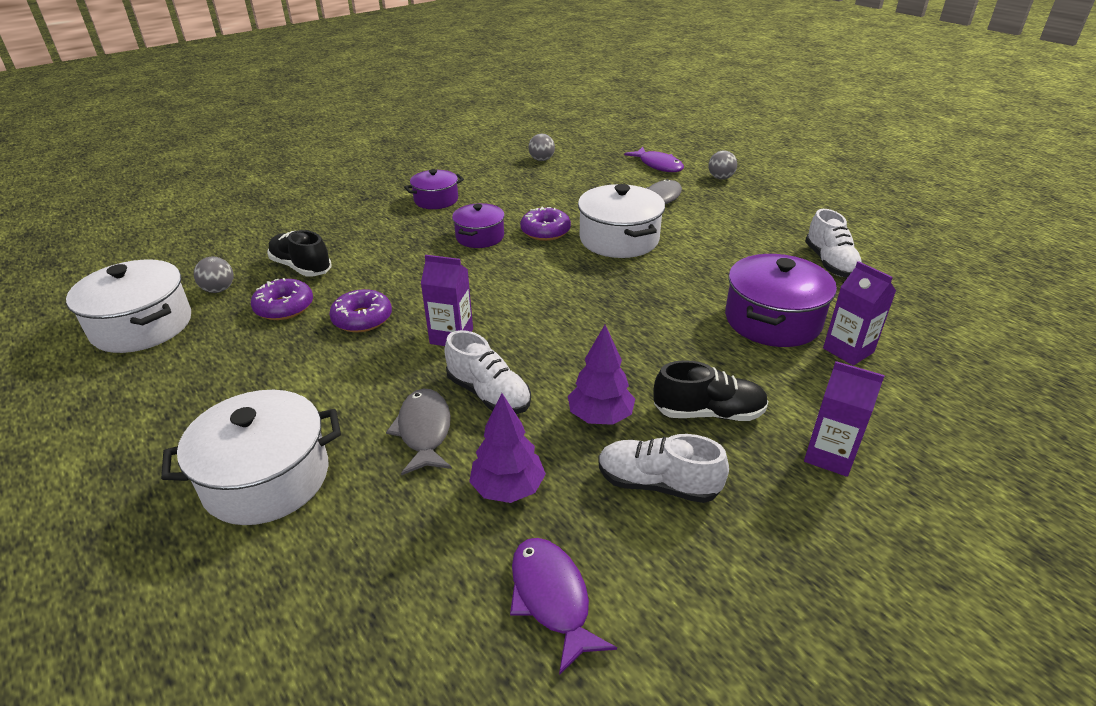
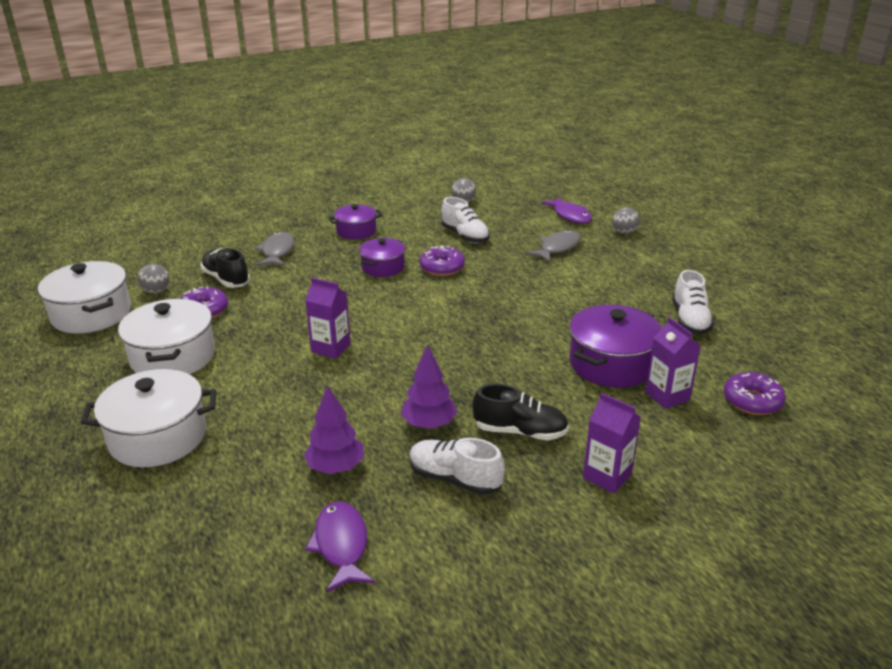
camera: 10 degrees right, 5 degrees down
purple donut [329,289,392,332] -> purple donut moved to [724,372,786,415]
grey fish [386,389,452,476] -> grey fish moved to [255,232,294,266]
white shoe [444,330,531,414] -> white shoe moved to [441,197,490,243]
white pot [578,184,665,258] -> white pot moved to [118,298,215,374]

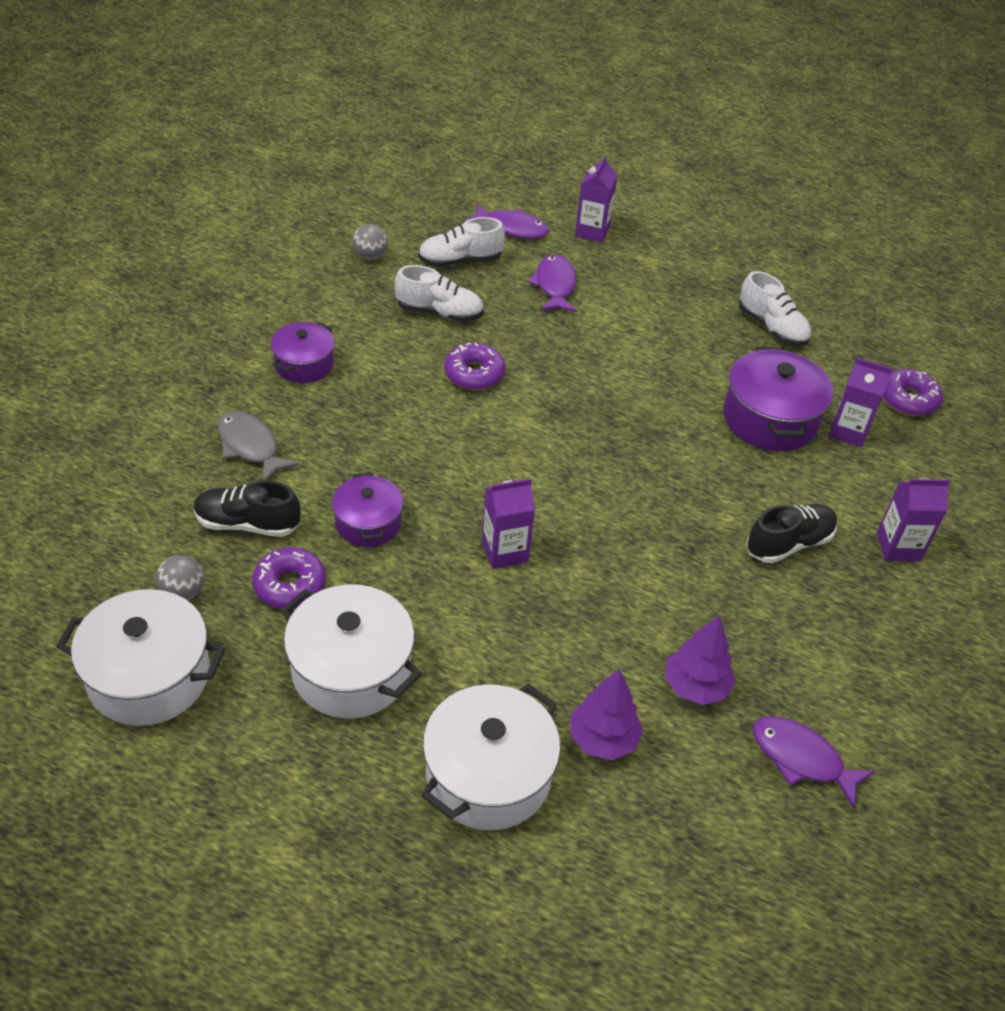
camera: 45 degrees left, 15 degrees up
purple pot [359,238,405,277] -> purple pot moved to [332,472,403,547]
purple tree [401,345,457,429] -> purple tree moved to [570,669,643,760]
white shoe [409,438,505,495] -> white shoe moved to [418,217,505,267]
grey fish [526,230,581,263] -> purple fish [528,254,577,313]
grey ball [612,207,640,234] -> purple carton [575,156,618,243]

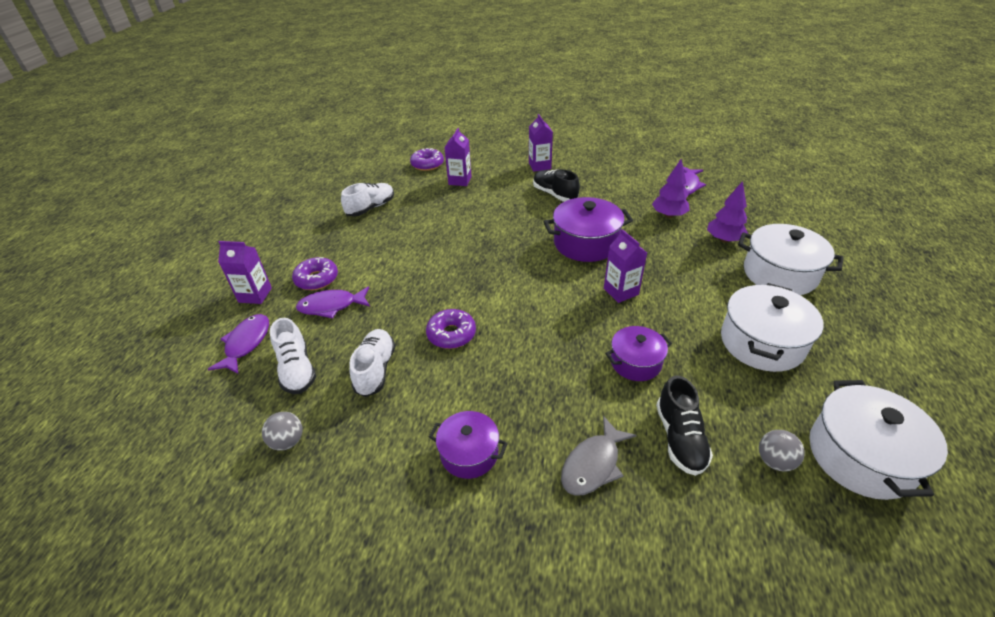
camera: 95 degrees left, 5 degrees down
purple donut [252,547,326,609] -> purple donut moved to [292,257,338,290]
purple pot [724,346,833,451] -> purple pot moved to [543,197,633,262]

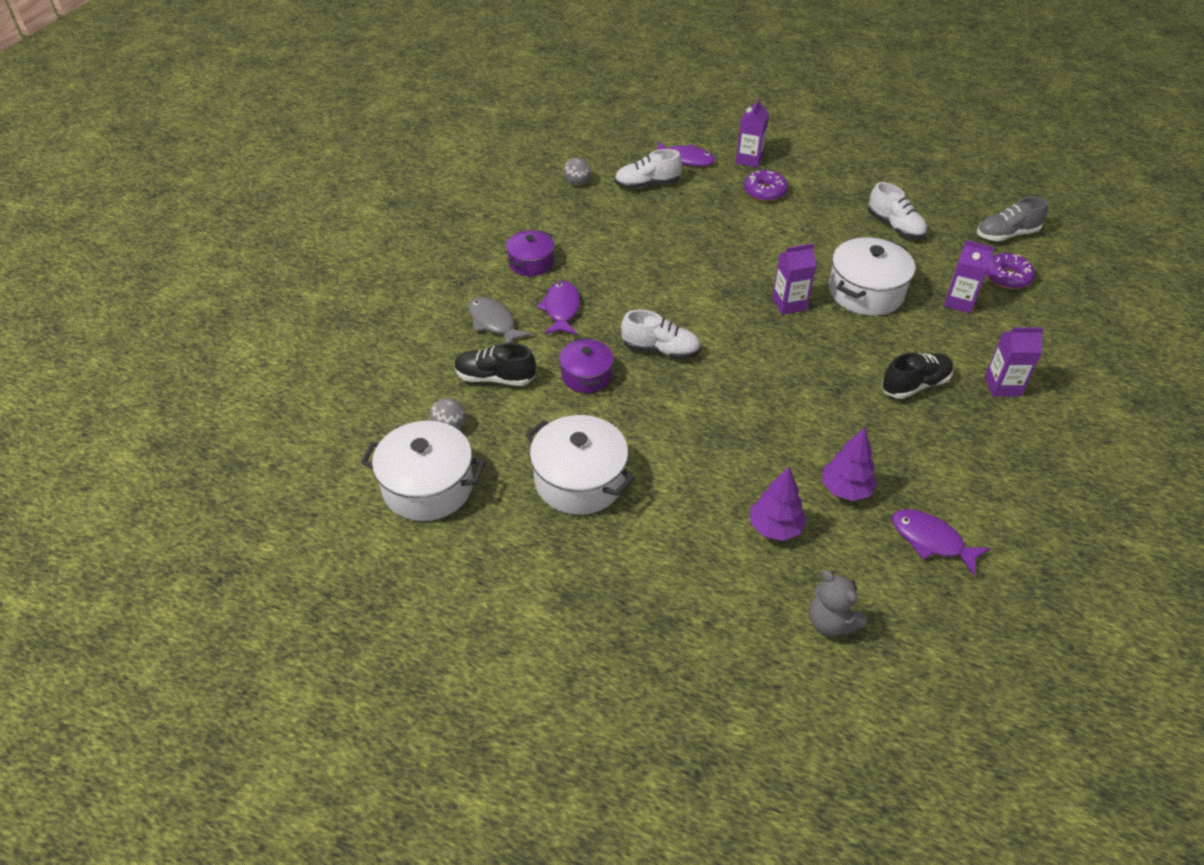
camera: 100 degrees right, 5 degrees up
purple fish [296,286,370,318] -> purple fish moved to [537,281,580,334]
white shoe [349,329,395,397] -> white shoe moved to [621,310,701,359]
purple donut [426,309,476,349] -> none
purple pot [543,197,633,262] -> none
purple carton [604,229,647,303] -> purple carton moved to [772,243,816,315]
white pot [738,224,843,295] -> white pot moved to [829,237,915,316]
none -> grey teddy bear [809,570,867,637]
none -> grey shoe [977,197,1048,241]

